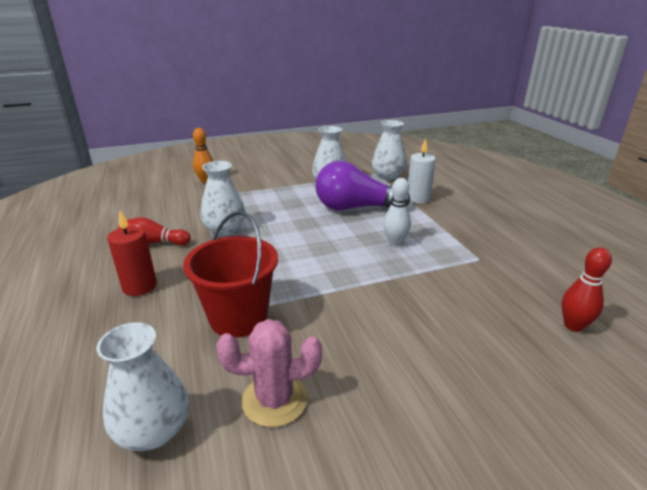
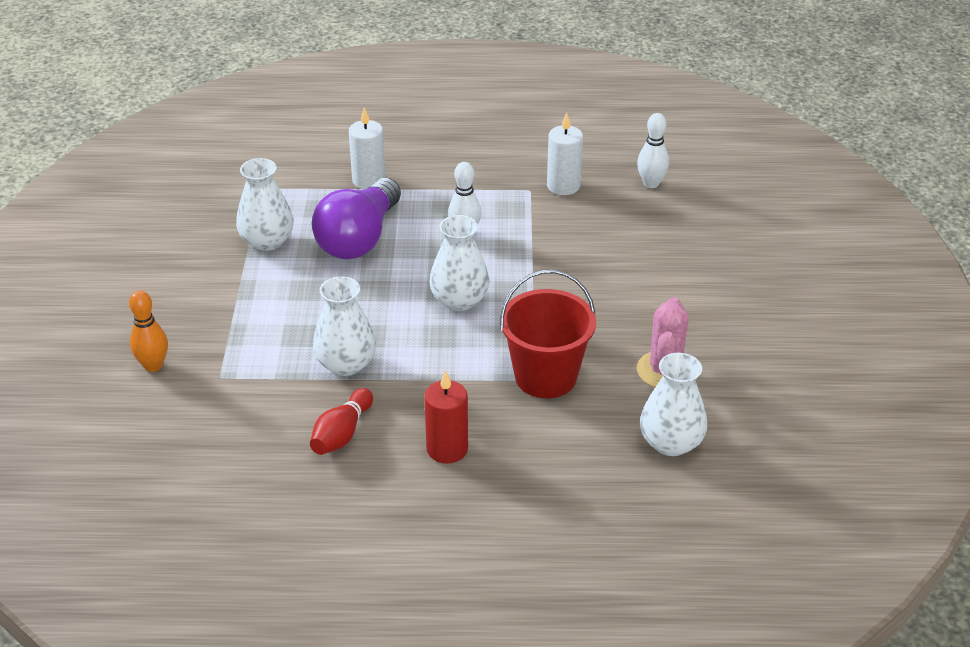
camera: 70 degrees left, 10 degrees up
white vase [372,120,407,180] -> white vase moved to [429,215,490,311]
red bowling pin [561,247,612,332] -> white bowling pin [637,113,669,188]
none -> white candle [547,113,583,195]

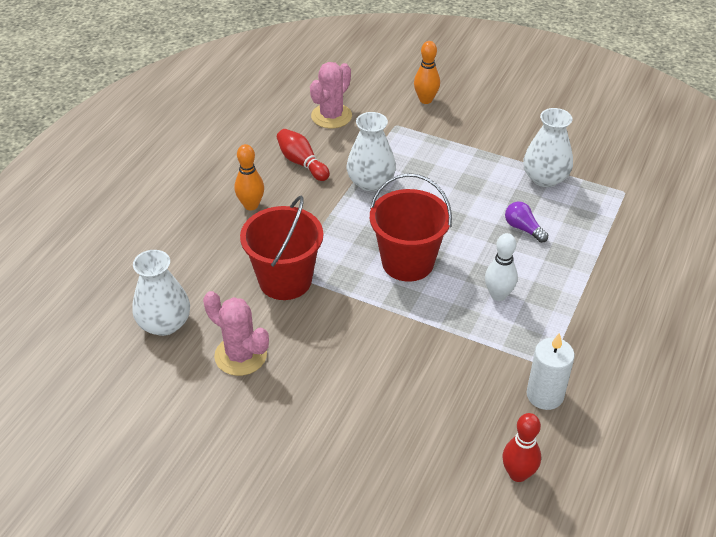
camera: 115 degrees right, 5 degrees up
purple light bulb [312,178,401,259] -> purple light bulb [505,201,548,243], size x0.43
white candle [349,107,386,190] -> none
red candle [424,370,468,464] -> orange bowling pin [235,144,264,211]
white vase [429,215,490,311] -> red bucket [370,173,452,282]
white bowling pin [637,113,669,188] -> red bowling pin [502,413,541,482]
none -> pink cactus [310,62,352,129]

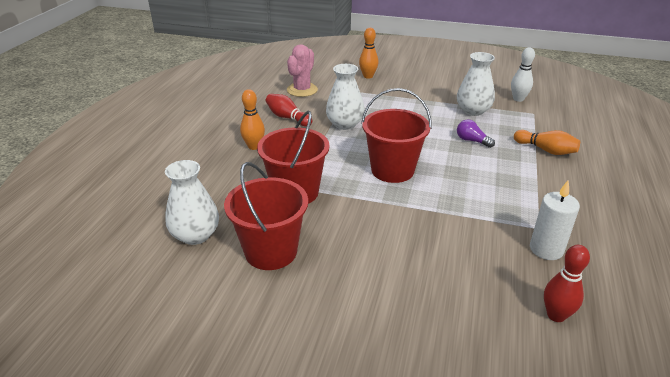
camera: 10 degrees left, 10 degrees down
pink cactus [203,291,269,376] -> red bucket [224,162,308,270]
white bowling pin [485,233,518,301] -> white bowling pin moved to [511,47,535,102]
none -> orange bowling pin [514,130,580,155]

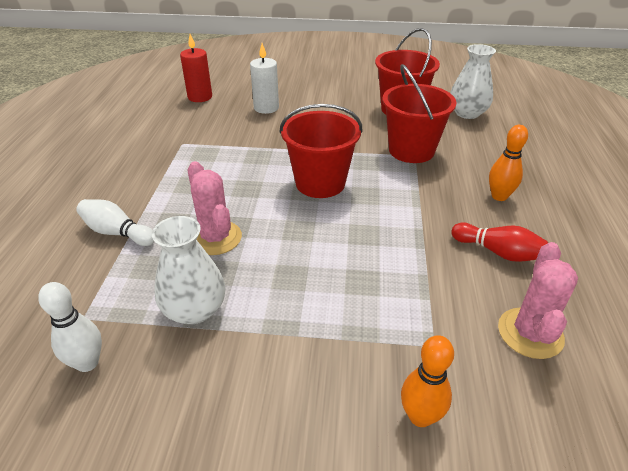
camera: 170 degrees right, 5 degrees up
white vase [326,64,365,130] -> none
purple light bulb [457,119,495,148] -> pink cactus [188,161,242,255]
orange bowling pin [514,130,580,155] -> white bowling pin [76,199,155,246]
white candle [530,180,580,260] -> white candle moved to [250,43,279,114]
red bowling pin [544,245,590,322] -> red candle [180,34,212,102]

